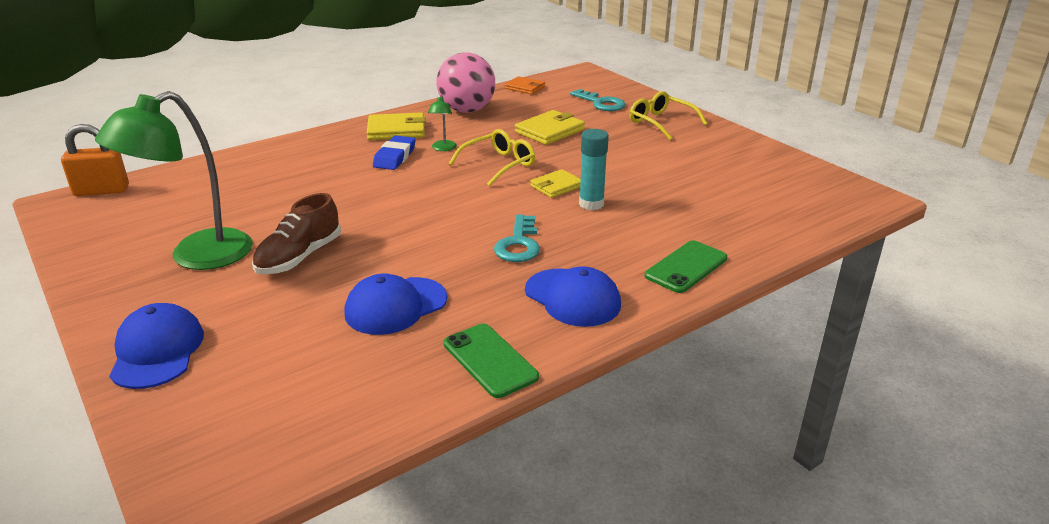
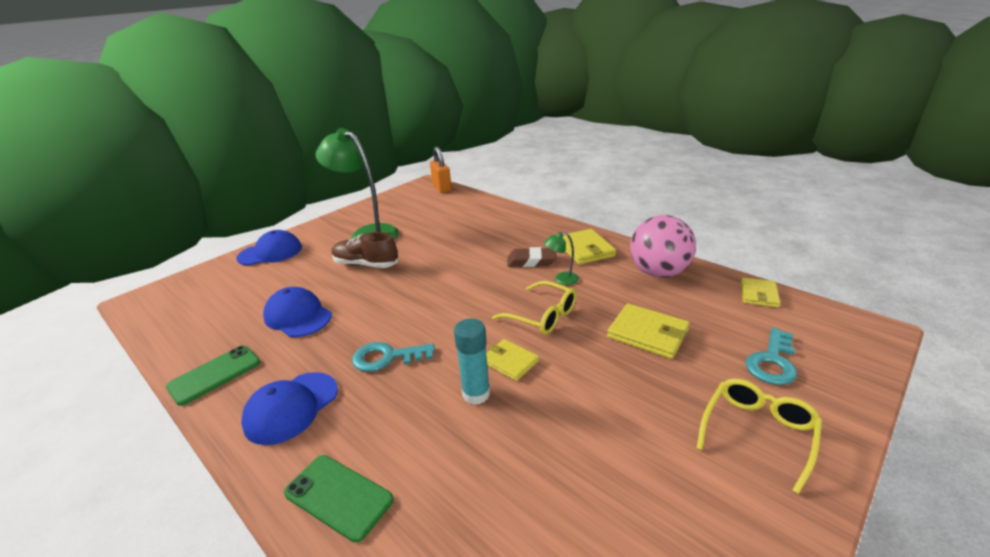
camera: 80 degrees right, 0 degrees up
blue eraser [373,136,416,170] -> brown eraser [507,247,557,267]
orange wallet [505,76,545,94] -> yellow wallet [740,277,781,308]

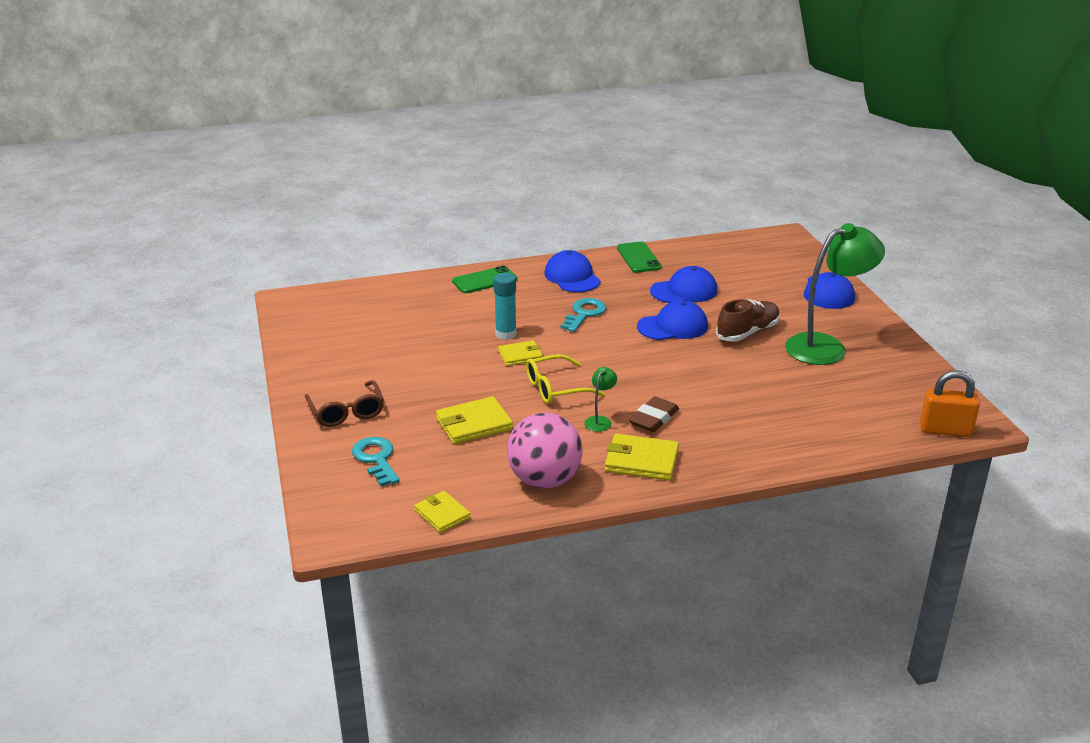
camera: 120 degrees right, 0 degrees up
yellow glasses [696,378,822,494] -> brown glasses [304,380,384,427]
none -> blue cap [637,300,708,340]

